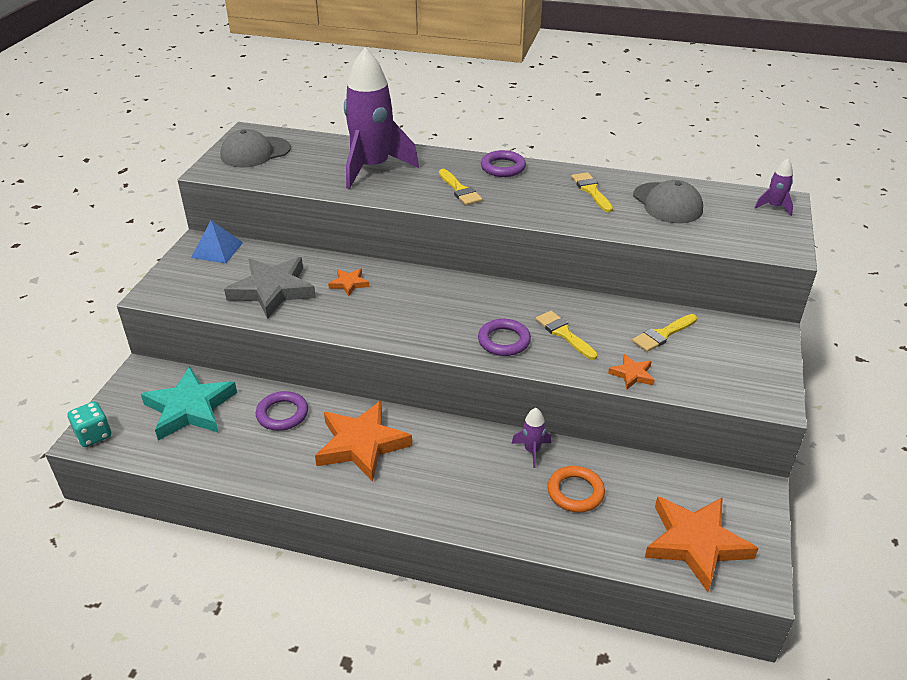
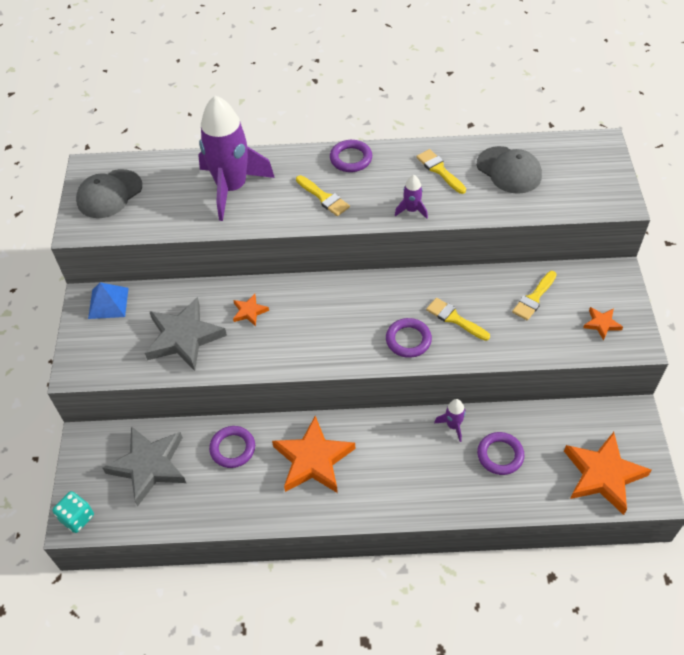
camera: 15 degrees left, 15 degrees up
turquoise star [141,367,237,441] -> grey star [103,426,186,506]
orange ring [548,466,605,512] -> purple ring [477,432,525,475]
orange star [608,354,655,389] -> orange star moved to [583,307,623,341]
purple rocket [755,159,793,216] -> purple rocket moved to [395,175,428,219]

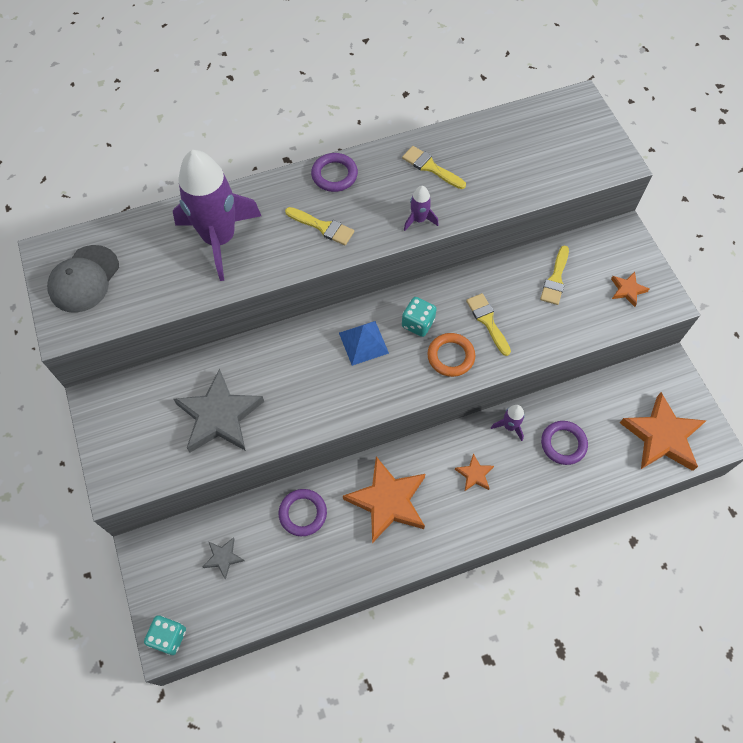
camera: 20 degrees left, 10 degrees up
blue pyramid [88,282,129,319] -> blue pyramid moved to [339,321,389,366]
grey star [103,426,186,506] -> grey star [203,537,244,579], size x0.46
orange star [233,294,269,326] -> orange star moved to [455,453,494,491]
purple ring [386,318,432,358] -> orange ring [427,333,475,377]
yellow brush [426,298,490,341] -> yellow brush turned 45 degrees clockwise [466,293,511,356]
grey cap [477,146,542,194] -> none
none -> turquoise dice [402,297,437,337]

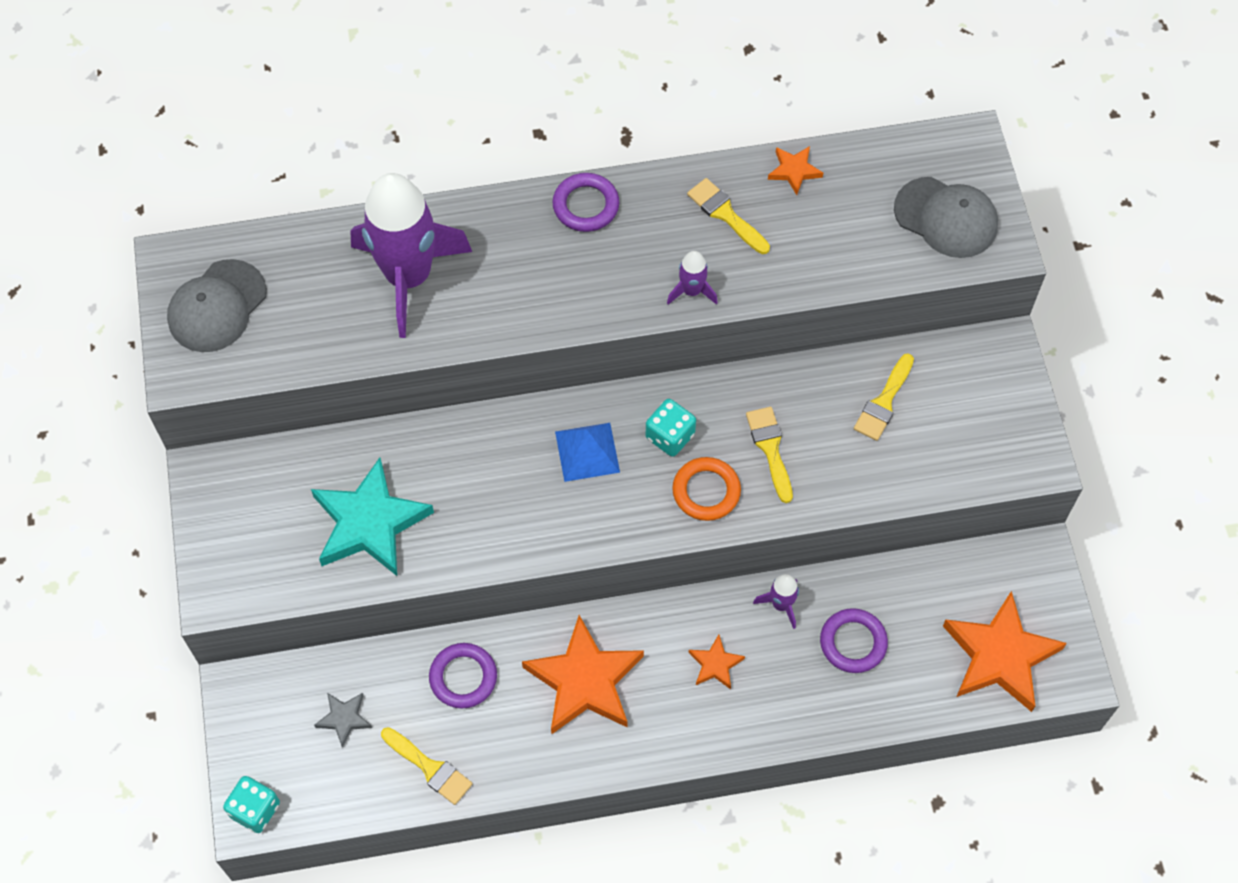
camera: 10 degrees right, 0 degrees up
grey star [173,368,264,452] -> turquoise star [311,458,434,576]
yellow brush [285,207,354,245] -> yellow brush moved to [381,727,472,805]
orange star [611,272,649,307] -> orange star moved to [768,146,823,195]
none -> grey cap [894,177,998,258]

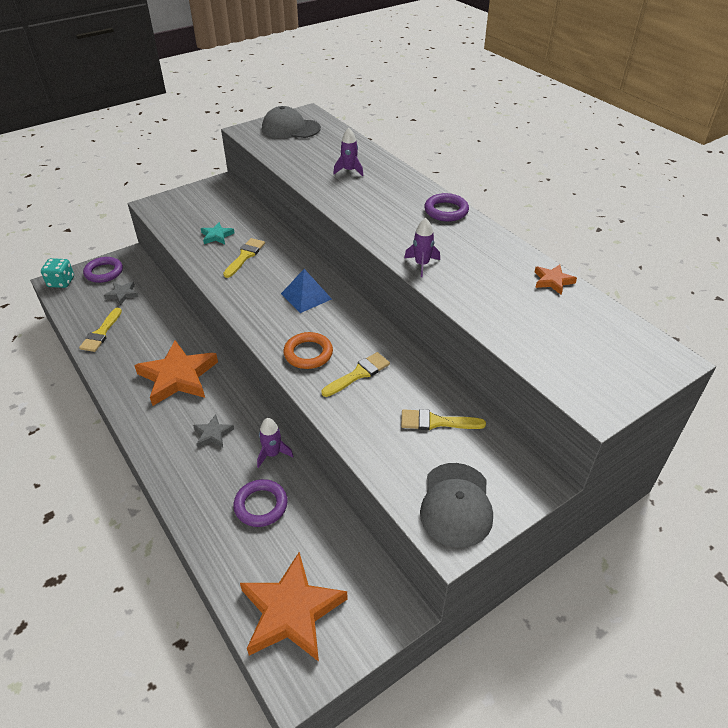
camera: 65 degrees right, 20 degrees down
turquoise star [311,458,434,576] -> turquoise star [201,222,234,244], size x0.46
purple rocket [350,173,472,338] -> purple rocket [333,128,363,176], size x0.41
purple ring [429,643,497,708] -> purple ring moved to [83,257,123,283]
turquoise dice [646,399,696,457] -> none
yellow brush [687,178,770,254] -> yellow brush moved to [223,238,265,278]
orange star [689,635,745,689] -> grey star [193,414,234,448]
grey cap [894,177,998,258] -> grey cap moved to [420,463,493,548]

